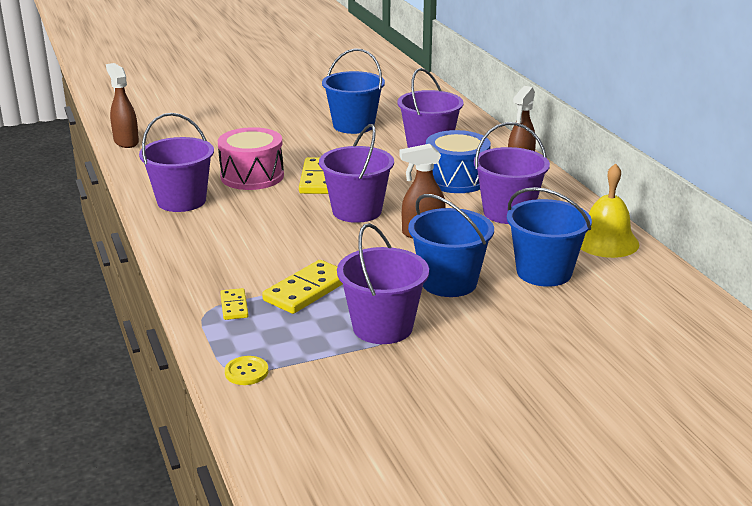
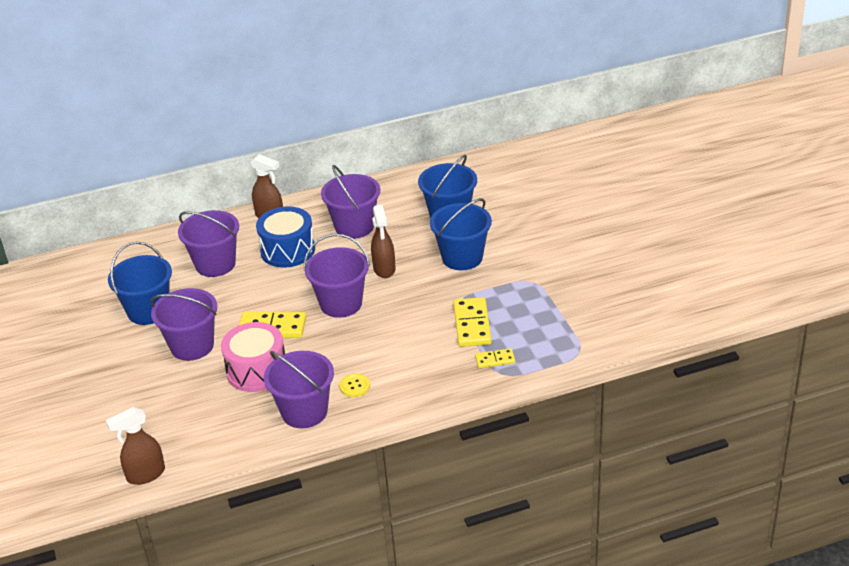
camera: 85 degrees left, 10 degrees up
yellow button [225,356,268,385] -> yellow button moved to [339,373,370,397]
yellow domino [262,260,343,314] -> yellow domino turned 45 degrees clockwise [453,297,492,347]
purple bucket [337,223,429,344] -> purple bucket moved to [151,288,217,361]
yellow bell [581,163,639,258] -> none

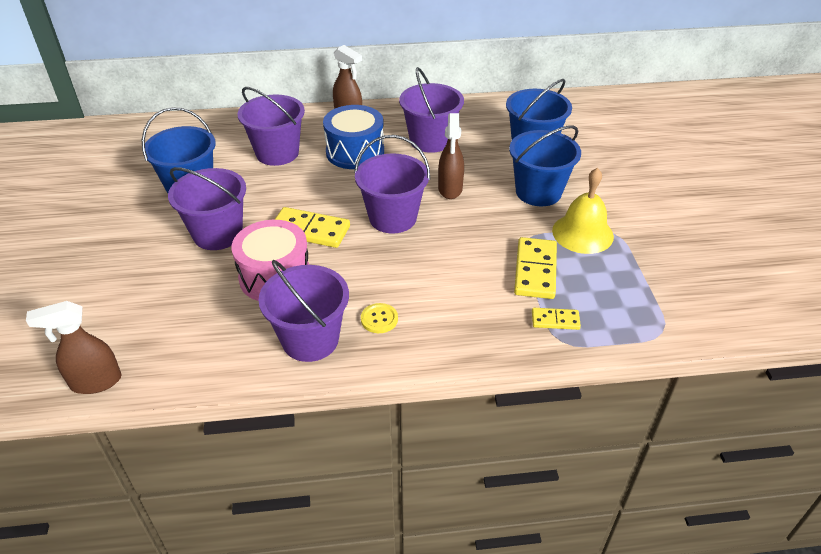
camera: 10 degrees right, 5 degrees up
none -> yellow bell [552,168,614,254]

